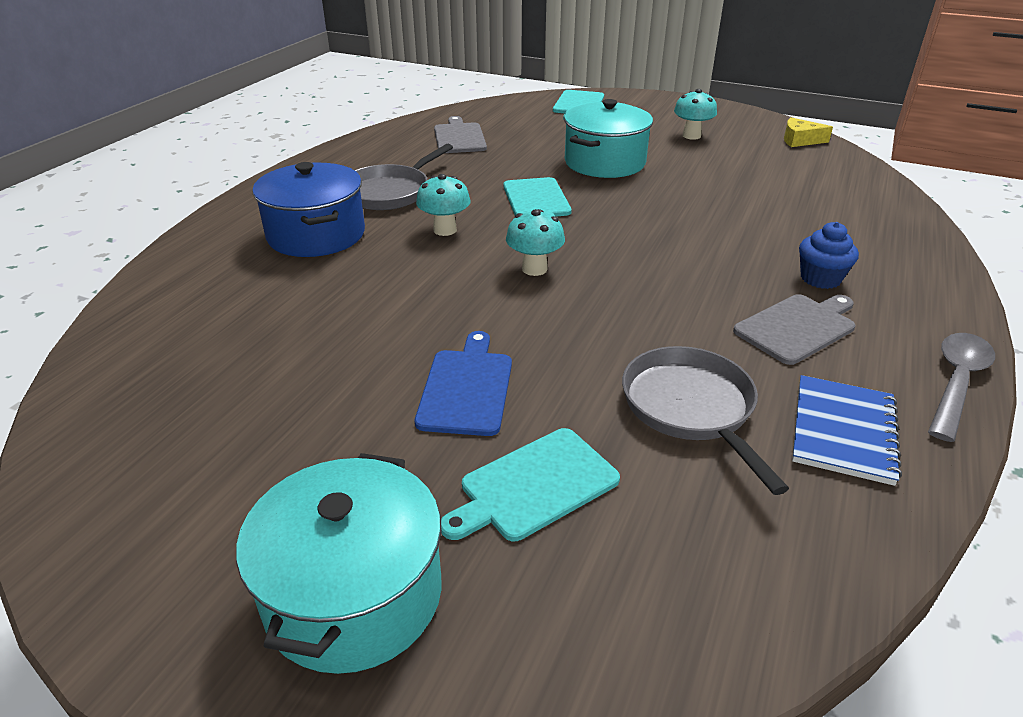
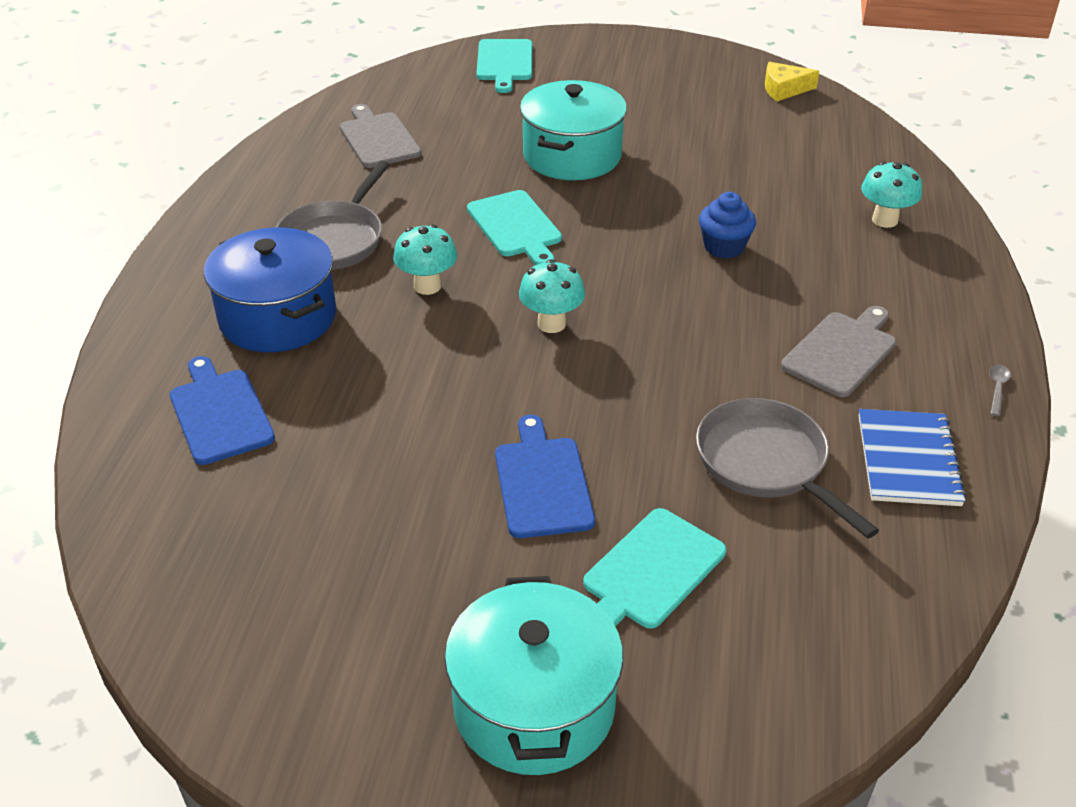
camera: 15 degrees left, 5 degrees up
turquoise mushroom [674,89,717,140] -> turquoise mushroom moved to [861,161,922,228]
blue cupcake [799,222,859,289] -> blue cupcake moved to [699,192,756,259]
grey spoon [928,333,995,442] -> grey spoon [989,364,1011,416], size x0.44
none -> blue cutting board [170,356,275,465]

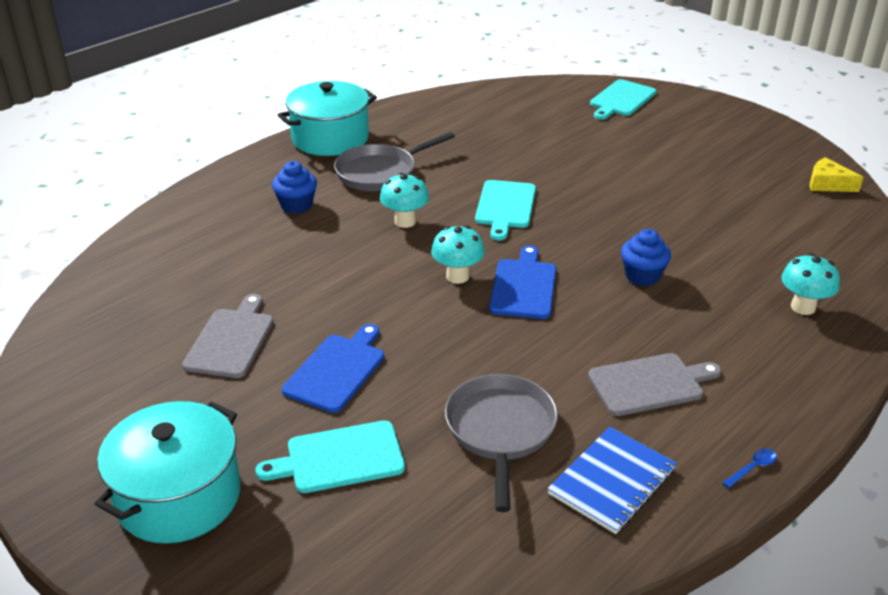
camera: 35 degrees right, 5 degrees down
blue cutting board [170,356,275,465] -> blue cutting board moved to [489,245,556,319]
blue pot [204,227,336,352] -> blue cupcake [272,161,317,214]
grey cutting board [340,104,421,168] -> grey cutting board moved to [182,294,273,378]
turquoise pot [520,80,627,180] -> turquoise pot moved to [278,81,377,156]
grey spoon [989,364,1011,416] -> blue spoon [722,449,777,488]

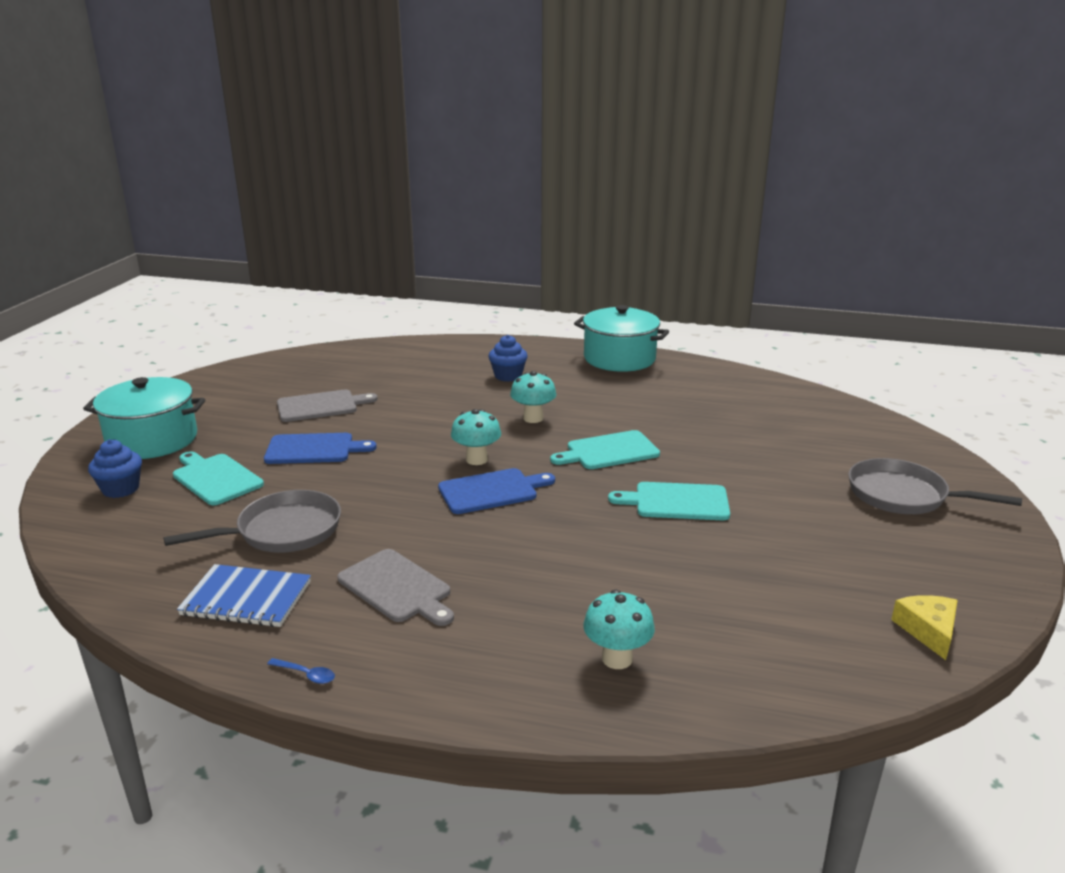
camera: 60 degrees right, 10 degrees down
grey pan [334,132,455,191] -> grey pan moved to [848,458,1022,514]
turquoise cutting board [590,79,656,120] -> turquoise cutting board moved to [608,482,730,520]
blue cupcake [621,229,671,286] -> blue cupcake moved to [88,439,142,498]

